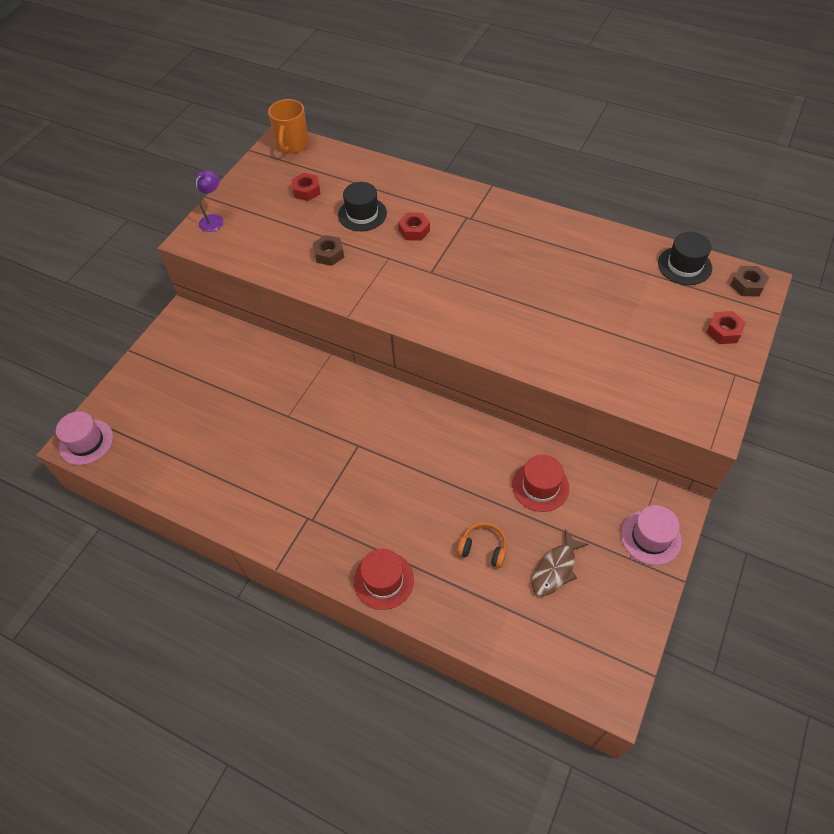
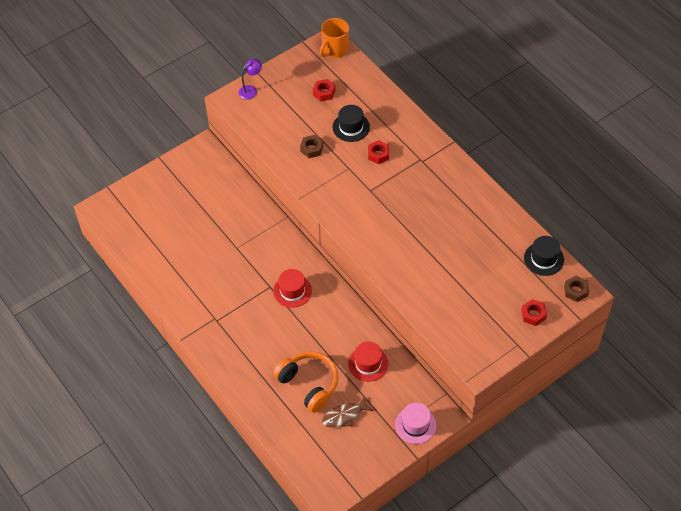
camera: 25 degrees right, 0 degrees up
pink hat [56,411,113,465] -> none
red hat [354,548,414,610] -> red hat moved to [273,269,312,308]
orange headphones [457,522,507,568] -> orange headphones [273,351,339,413], size x1.85

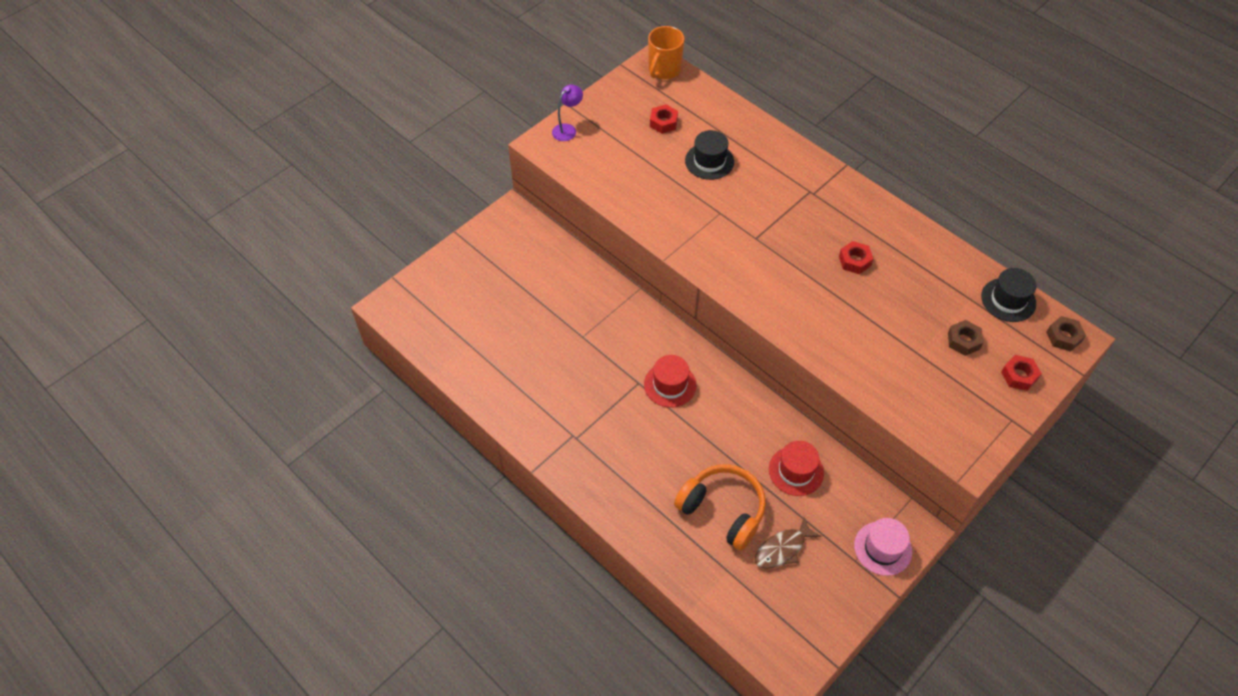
camera: 10 degrees left, 0 degrees up
brown nut [300,135,323,158] -> brown nut moved to [948,320,983,356]
red nut [368,140,389,164] -> red nut moved to [839,241,873,274]

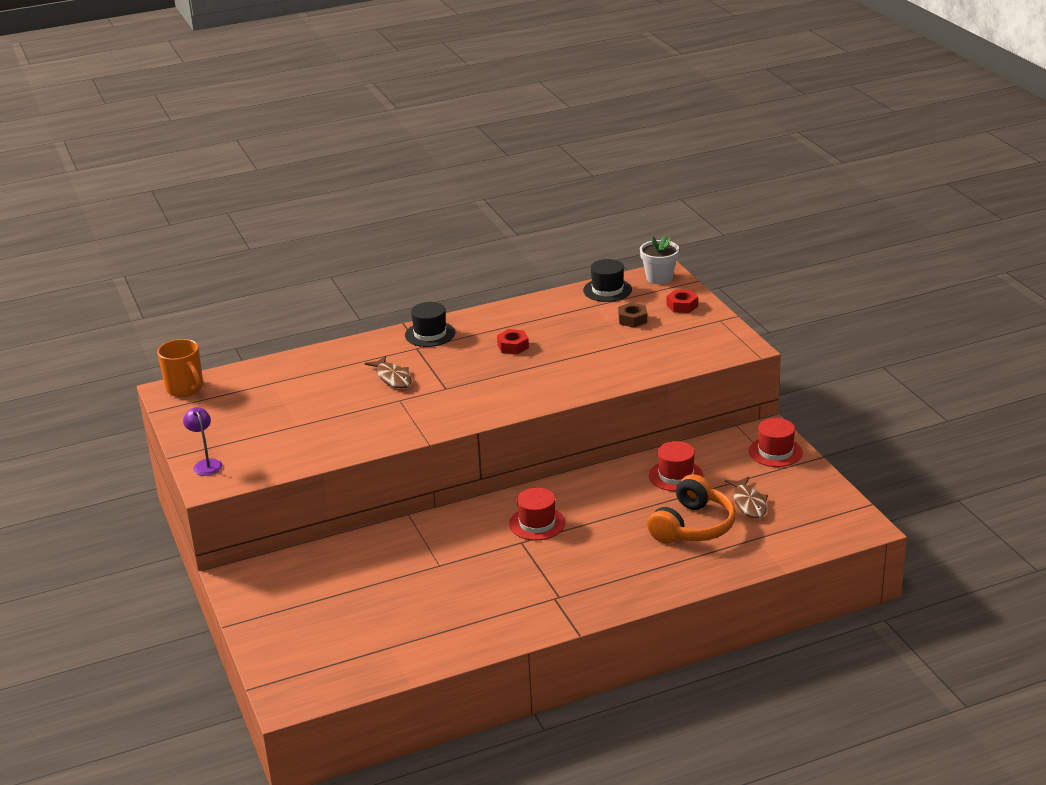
camera: 65 degrees left, 25 degrees down
red nut [650,104,678,134] -> none
orange headphones [674,464,766,551] -> orange headphones turned 150 degrees clockwise [647,474,736,544]
black hat [685,130,734,180] -> black hat moved to [405,302,455,347]
pink hat [854,518,912,576] -> red hat [749,418,803,467]
brown nut [1046,316,1086,352] -> white flower pot [640,236,679,284]
none -> brown fish [365,356,412,389]

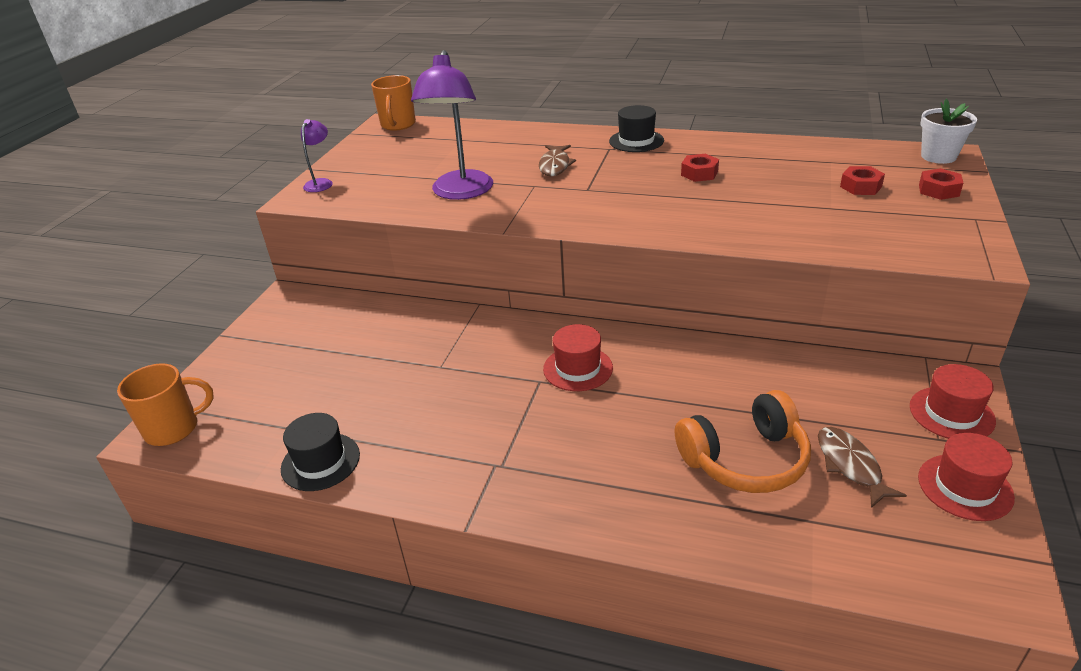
camera: 40 degrees right, 5 degrees up
black hat [583,259,632,302] -> black hat moved to [281,413,360,491]
brown nut [618,302,647,328] -> red nut [840,166,885,195]
red hat [649,441,703,491] -> red hat moved to [918,433,1015,521]
brown fish [725,477,768,519] -> brown fish turned 135 degrees clockwise [818,427,907,508]
none -> orange mug [117,363,214,446]
none -> purple lamp [411,50,493,200]

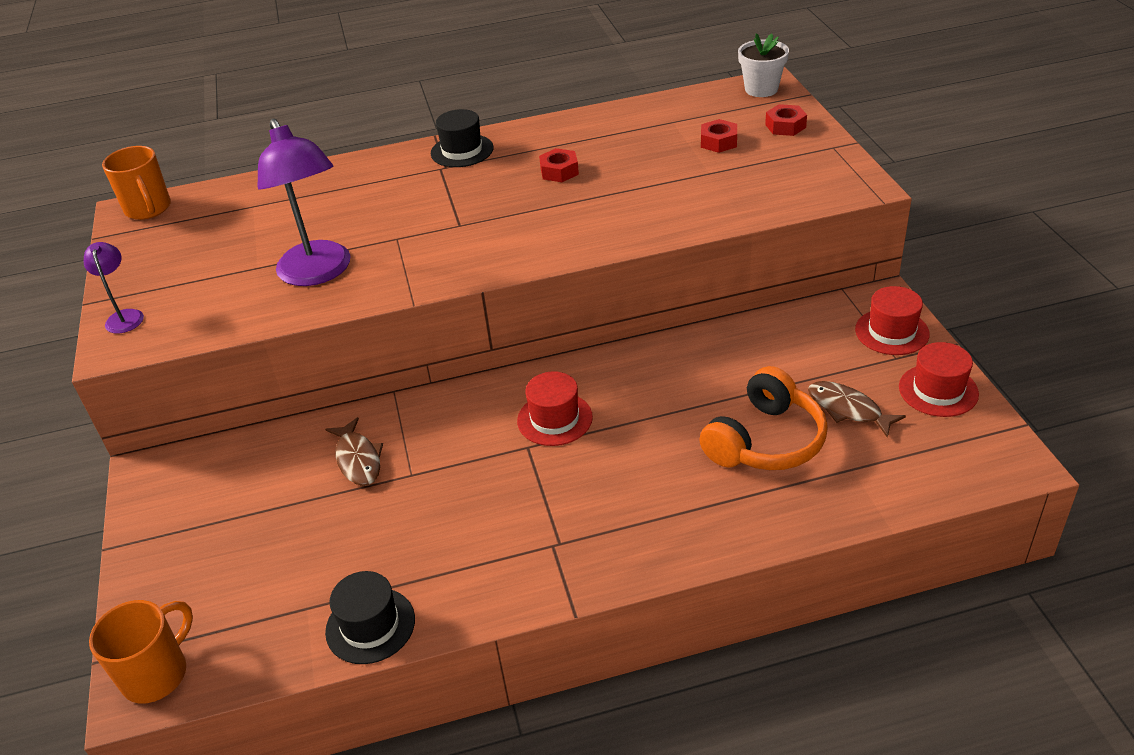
camera: 30 degrees left, 5 degrees up
brown fish [539,145,576,176] -> brown fish moved to [325,417,383,486]

